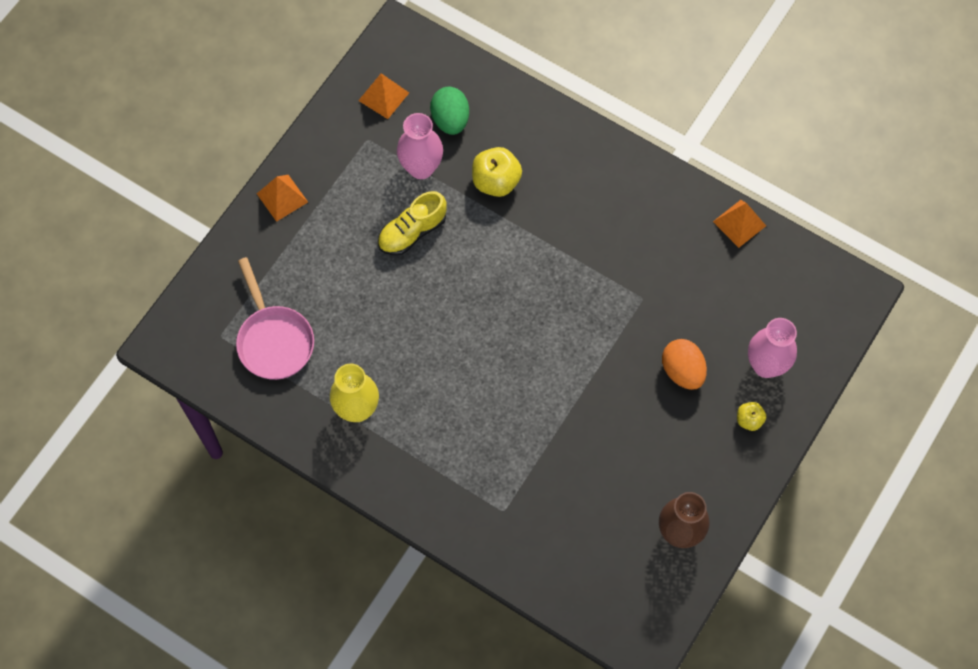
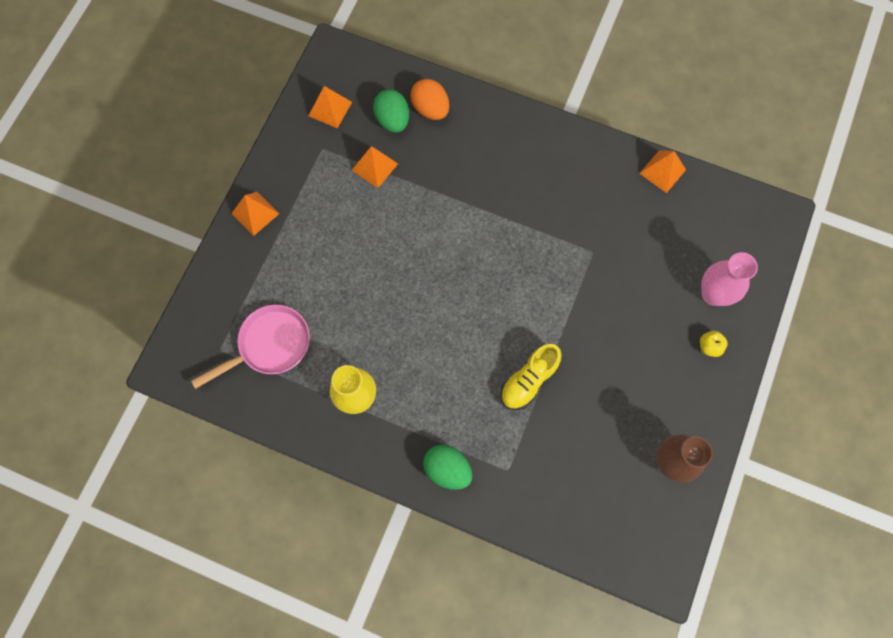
camera: 10 degrees left, 5 degrees up
pink pan [236,257,314,380] -> pink pan turned 90 degrees counterclockwise [191,305,310,389]
yellow shoe [378,191,447,256] -> yellow shoe moved to [501,344,562,410]
pink vase [397,113,443,179] -> orange pyramid [352,146,398,188]
yellow apple [472,147,522,197] -> none
orange egg [662,339,707,390] -> orange egg moved to [411,79,449,120]
none -> green egg [423,445,472,490]

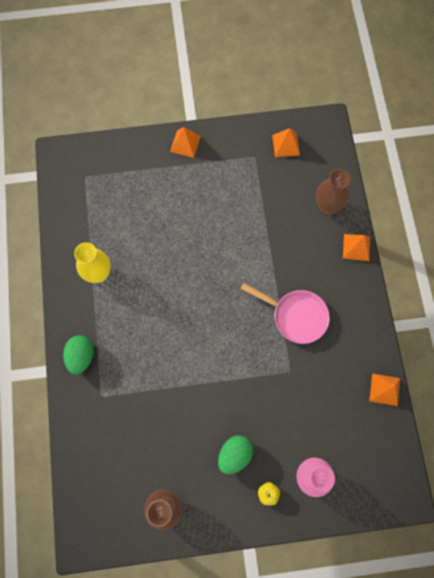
camera: 60 degrees right, 0 degrees up
pink pan [191,305,310,389] -> pink pan moved to [240,283,330,344]
orange pyramid [352,146,398,188] -> orange pyramid moved to [343,234,370,261]
green egg [373,90,409,133] -> green egg moved to [218,435,253,474]
orange egg [411,79,449,120] -> brown vase [316,169,351,214]
yellow shoe [501,344,562,410] -> none

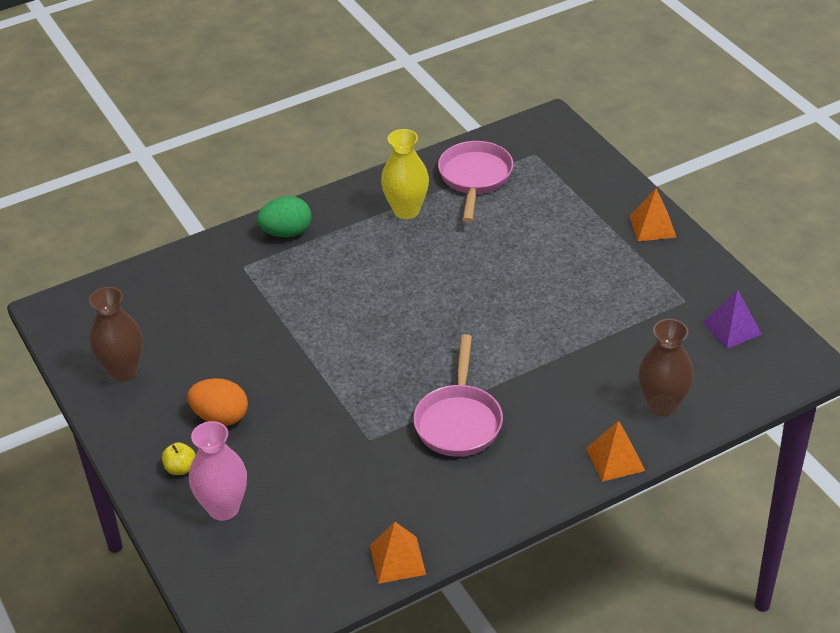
camera: 70 degrees right, 30 degrees down
green egg [218,435,253,474] -> orange egg [187,378,248,426]
orange pyramid [272,128,300,157] -> purple pyramid [703,290,762,349]
none -> pink pan [438,141,513,222]

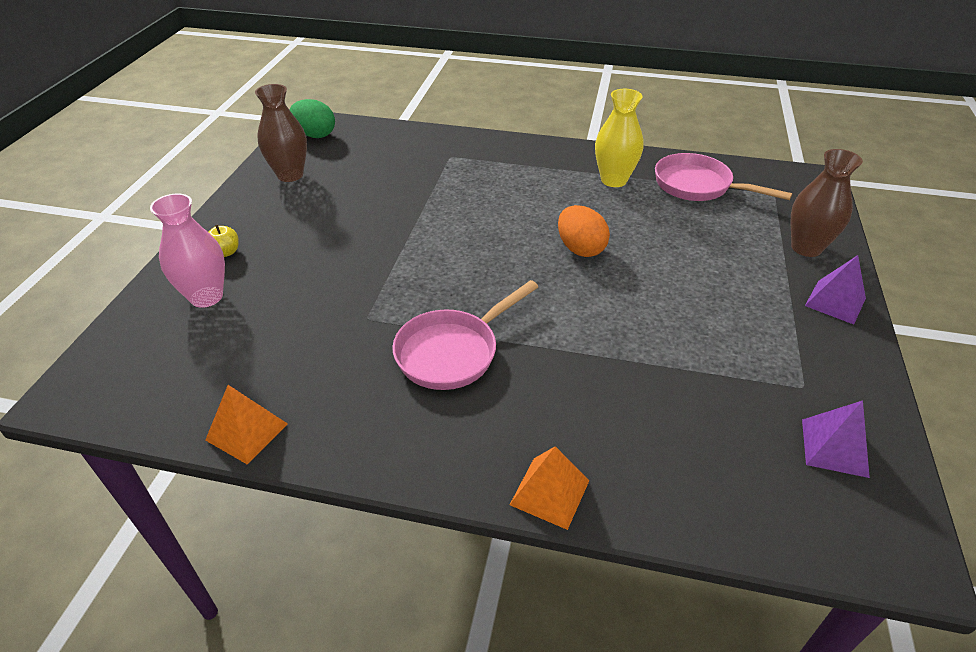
camera: 40 degrees right, 0 degrees up
orange egg [187,378,248,426] -> orange egg moved to [558,205,610,257]
green egg [257,196,311,237] -> green egg moved to [289,99,335,138]
pink pan [438,141,513,222] -> pink pan turned 105 degrees counterclockwise [655,153,792,201]
orange pyramid [629,188,677,241] -> purple pyramid [805,255,866,325]
brown vase [638,319,694,417] -> brown vase moved to [791,149,863,257]

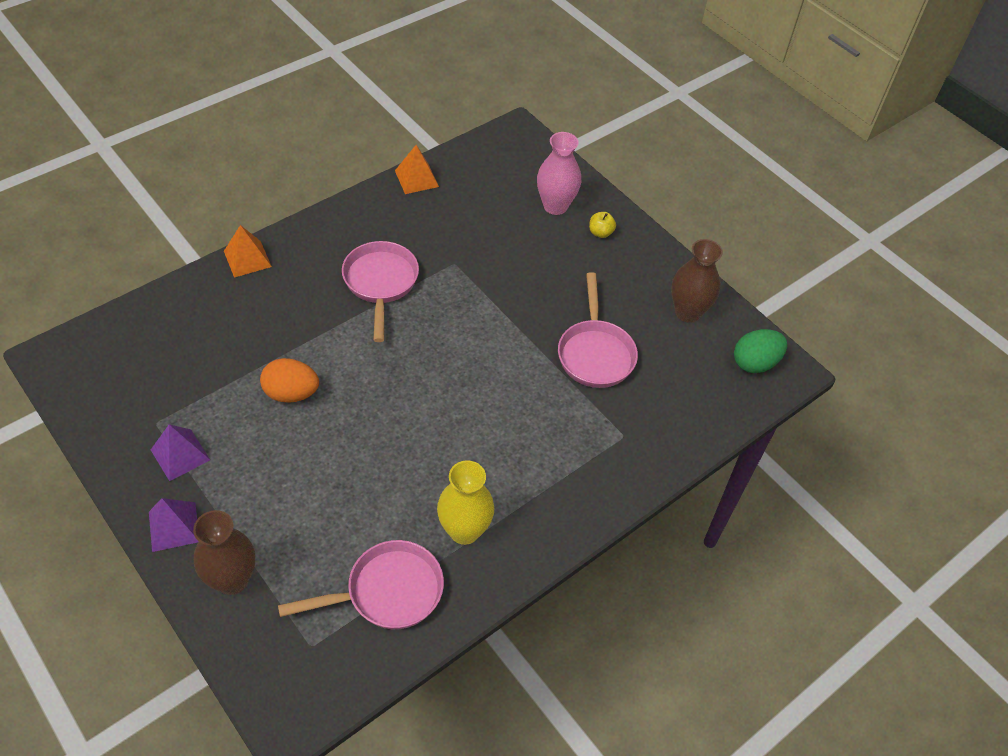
camera: 125 degrees right, 10 degrees up
orange egg [558,205,610,257] -> orange egg moved to [260,358,319,403]
purple pyramid [802,400,870,478] -> purple pyramid moved to [151,424,210,481]
none -> pink pan [558,272,638,388]

